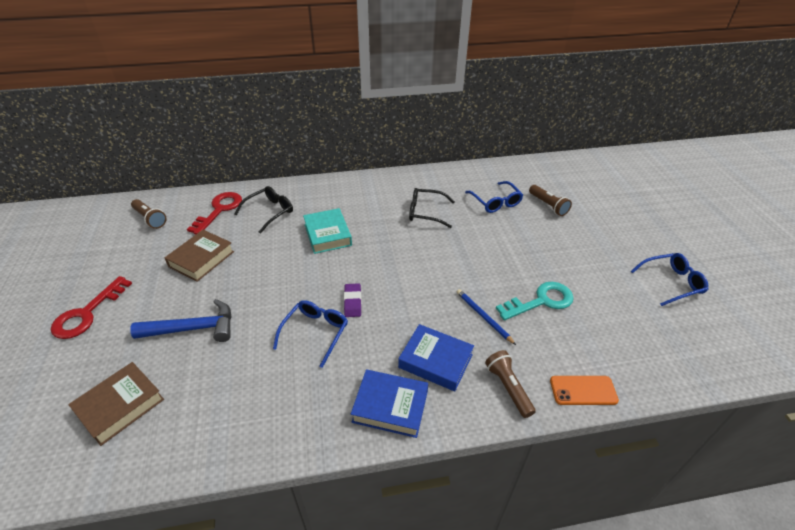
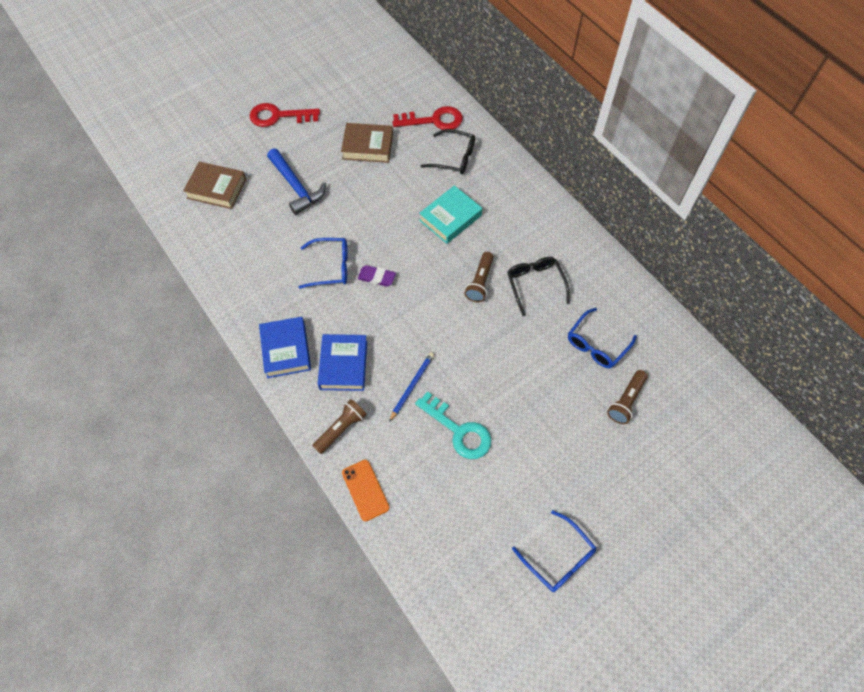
camera: 65 degrees right, 20 degrees up
brown flashlight [131,199,166,229] -> brown flashlight moved to [464,252,494,302]
purple eraser [344,283,362,317] -> purple eraser turned 45 degrees clockwise [358,265,396,287]

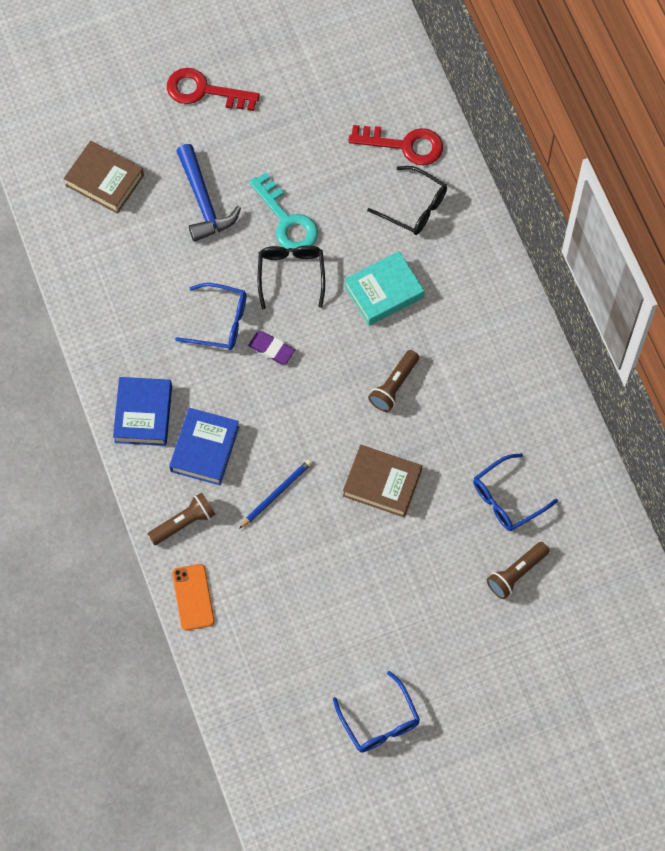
camera: 15 degrees right, 5 degrees up
brown book [341,123,393,163] -> brown book moved to [343,445,422,517]
turquoise key [415,391,491,459] -> turquoise key moved to [249,172,318,249]
black glasses [507,257,570,316] -> black glasses moved to [258,245,325,309]

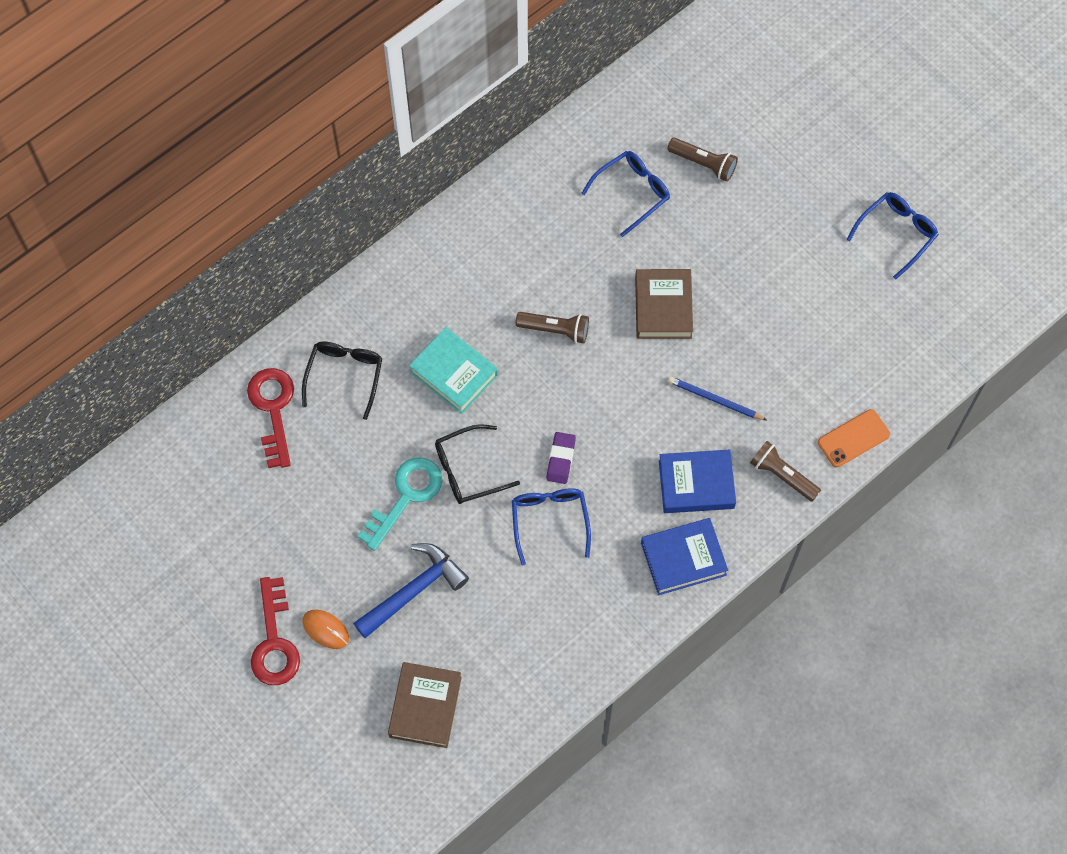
camera: 110 degrees left, 0 degrees up
blue glasses [473,453,558,531] -> blue glasses turned 75 degrees counterclockwise [582,151,670,237]
none -> orange mouse [302,610,349,649]

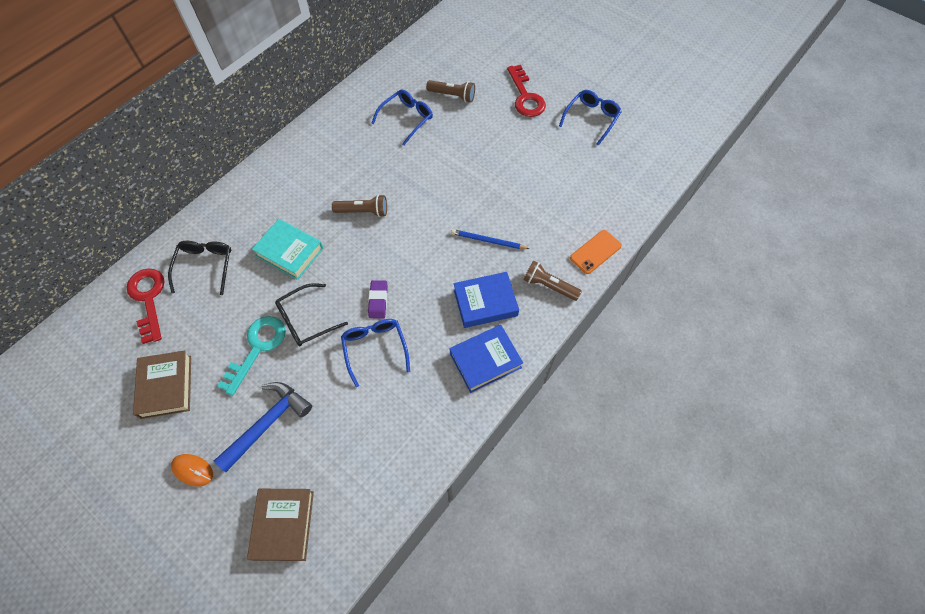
camera: 10 degrees left, 5 degrees down
red key [251,577,300,685] -> red key moved to [507,65,546,117]
brown book [635,269,693,339] -> brown book moved to [133,350,191,419]

